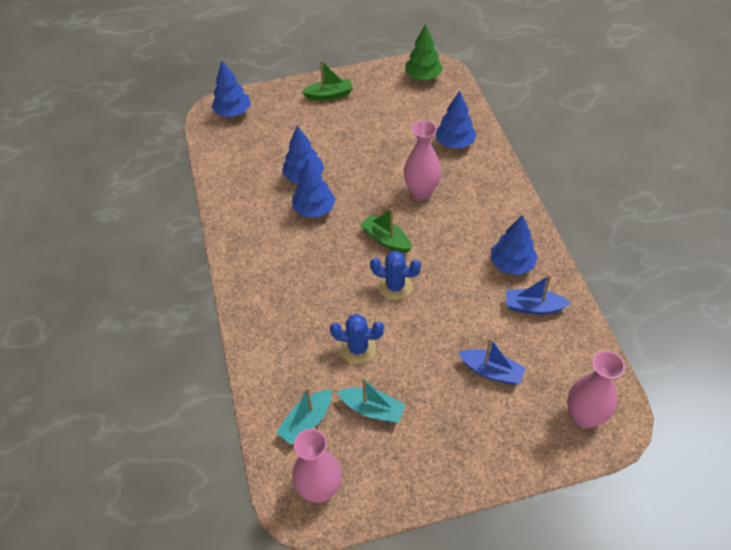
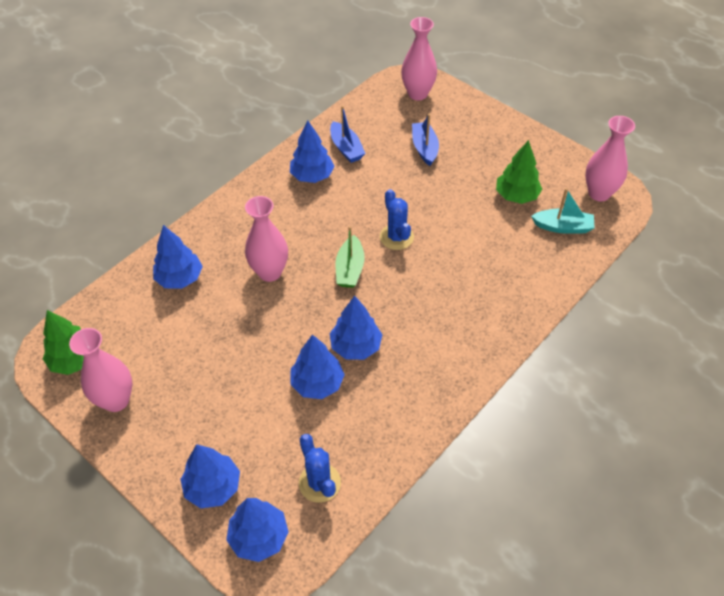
camera: 125 degrees left, 0 degrees up
green boat [302,60,353,101] -> none
blue cactus [330,314,384,364] -> blue cactus moved to [299,434,341,503]
turquoise boat [338,377,405,423] -> green tree [496,140,542,204]
none -> pink vase [69,328,132,412]
none -> blue tree [180,444,240,508]

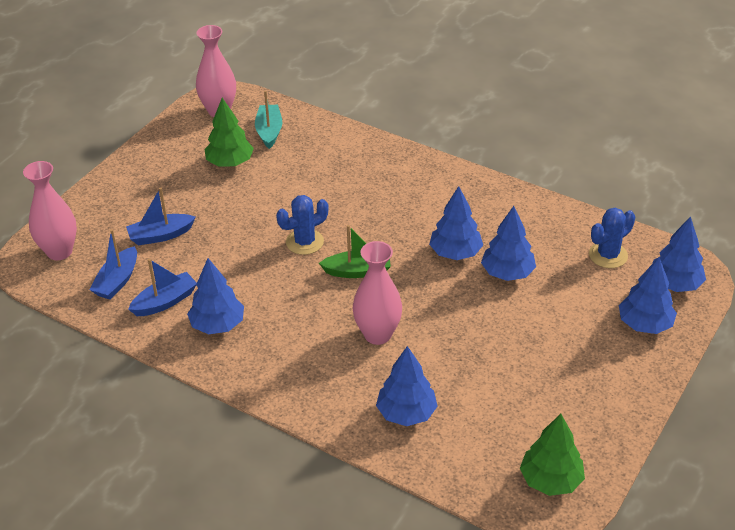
camera: 100 degrees left, 10 degrees down
pink vase [69,328,132,412] -> none
none -> blue boat [89,229,137,300]

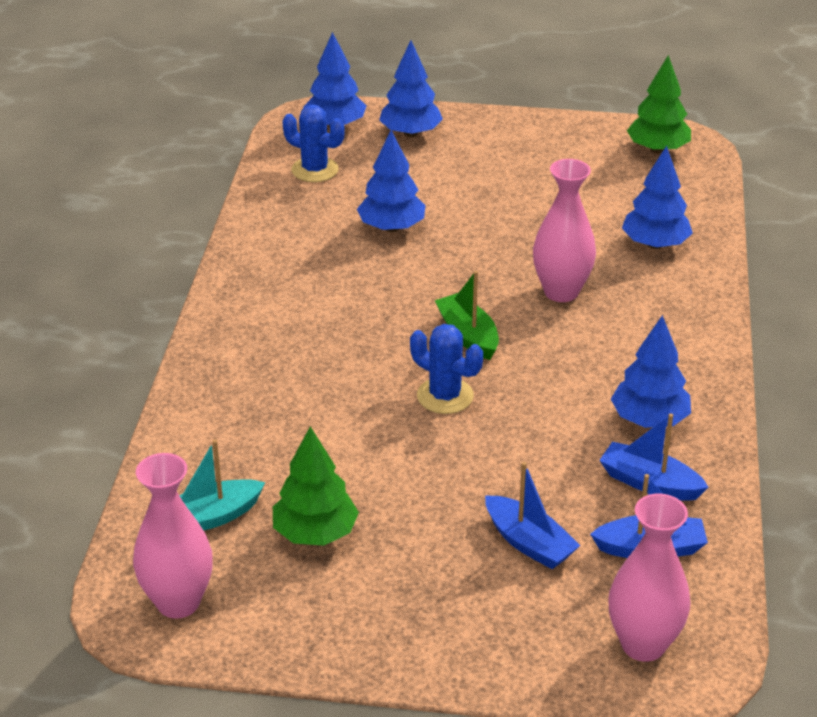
camera: 115 degrees left, 5 degrees down
blue tree [429,186,483,260] -> none

